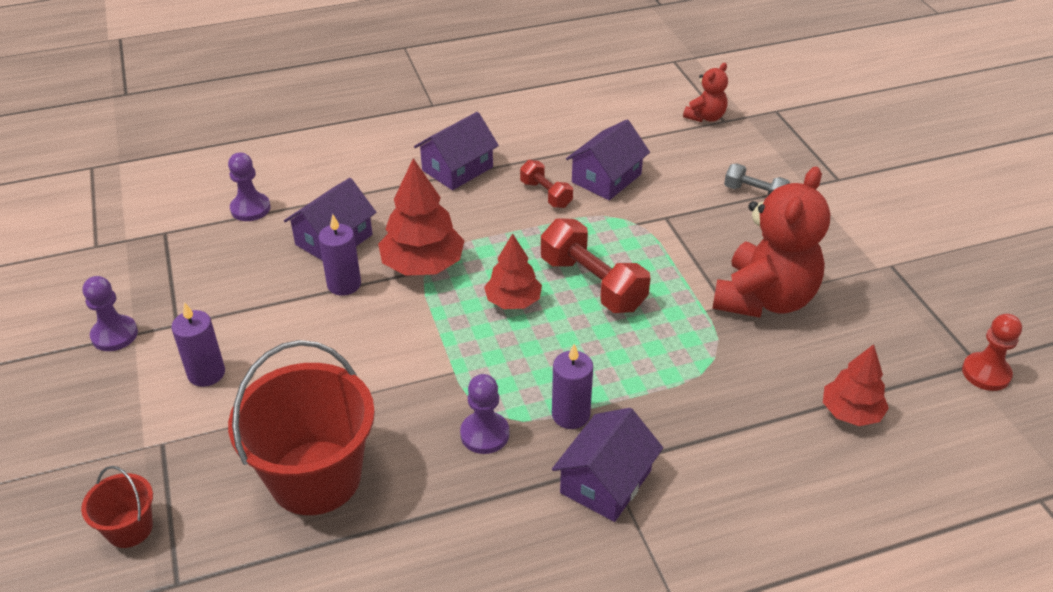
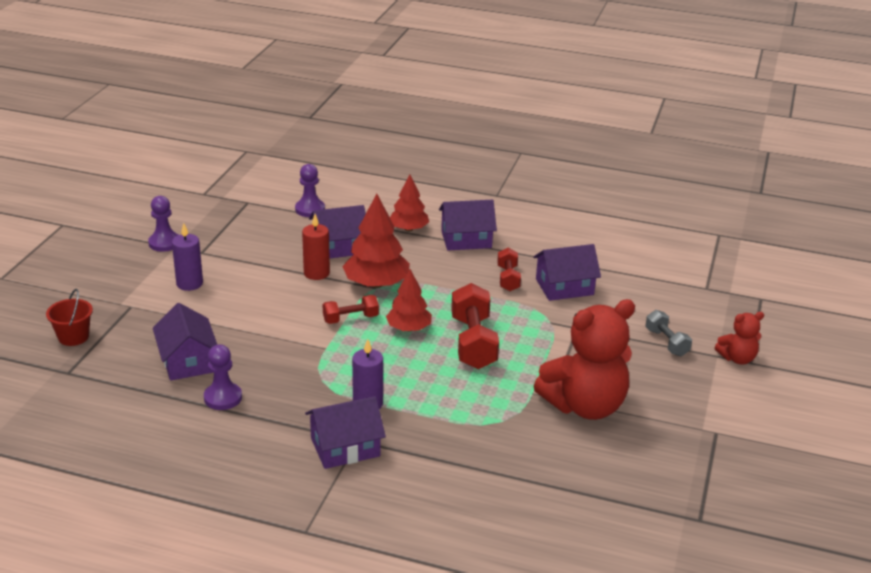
camera: 35 degrees right, 10 degrees down
red bucket [228,340,375,515] -> purple house [153,303,217,381]
purple candle [318,214,361,296] -> red candle [302,214,330,280]
purple pawn [460,374,509,454] -> purple pawn moved to [204,344,242,410]
red teddy bear [683,63,728,122] -> red teddy bear moved to [715,312,764,365]
red tree [823,344,889,426] -> red tree moved to [390,175,429,231]
red pawn [962,314,1022,391] -> none
none -> red dumbbell [323,295,379,324]

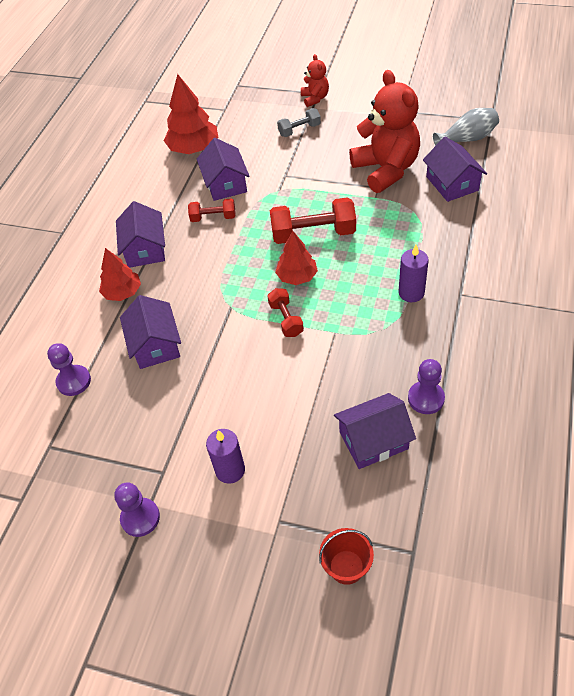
camera: 85 degrees left, 20 degrees up
red candle [302,214,330,280] -> none
purple house [305,396,386,469] -> purple house moved to [423,137,487,202]
red tree [342,194,410,288] -> red tree moved to [164,74,218,154]
none -> grey vase [433,108,499,146]

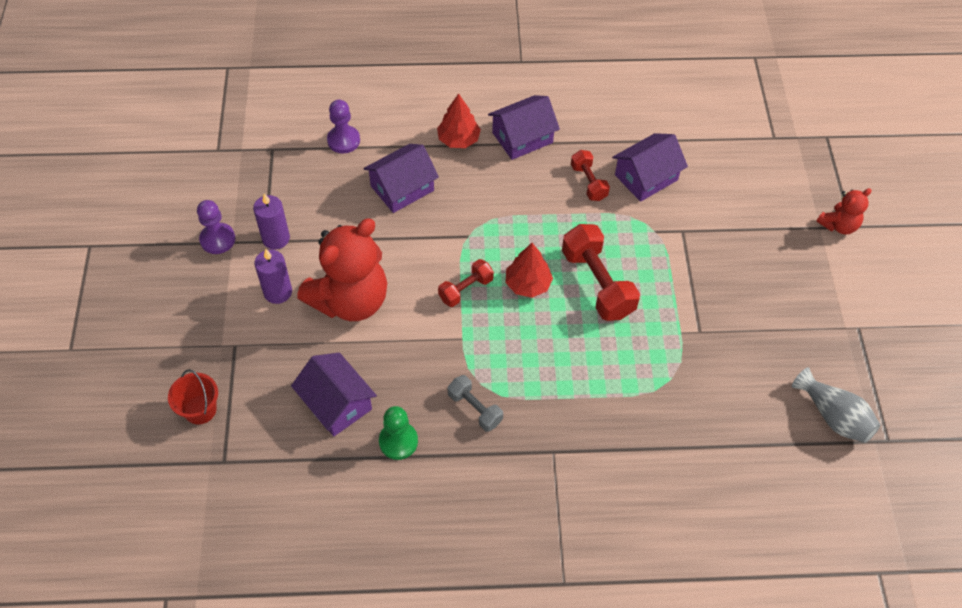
camera: 65 degrees right, 5 degrees up
red tree [164,74,218,154] -> none
grey dumbbell [277,108,321,137] -> grey dumbbell moved to [448,375,503,432]
red teddy bear [349,70,420,193] -> red teddy bear moved to [297,219,387,321]
purple candle [398,245,429,302] -> purple candle moved to [253,193,290,249]
purple pawn [408,359,445,414] -> green pawn [379,406,418,460]
purple house [423,137,487,202] -> none

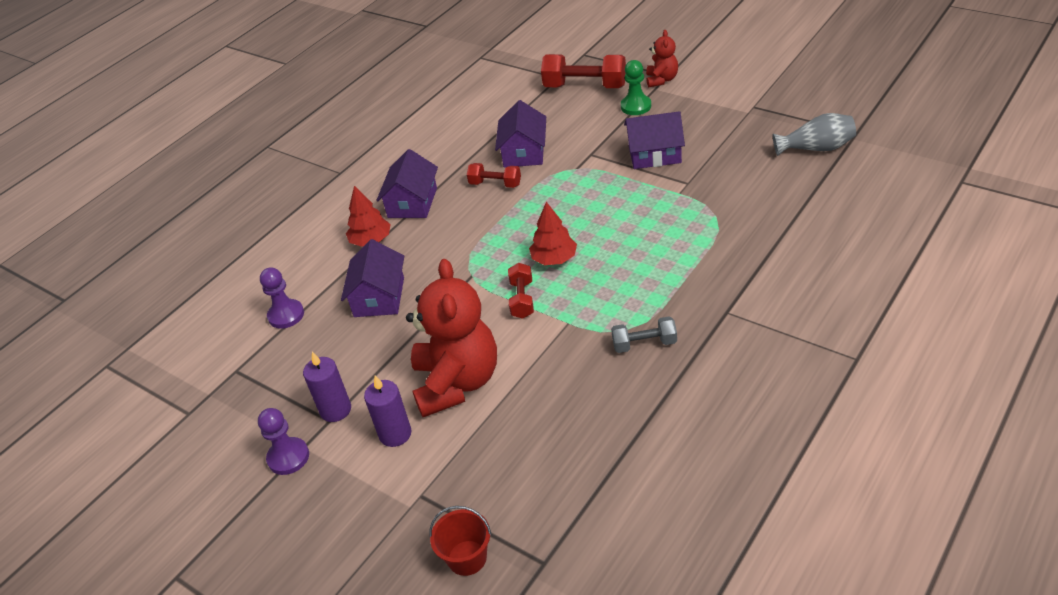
camera: 45 degrees left, 15 degrees down
purple house [291,353,377,436] -> purple house moved to [624,111,685,169]
green pawn [379,406,418,460] -> green pawn moved to [621,60,651,115]
red dumbbell [562,224,640,321] -> red dumbbell moved to [541,54,626,88]

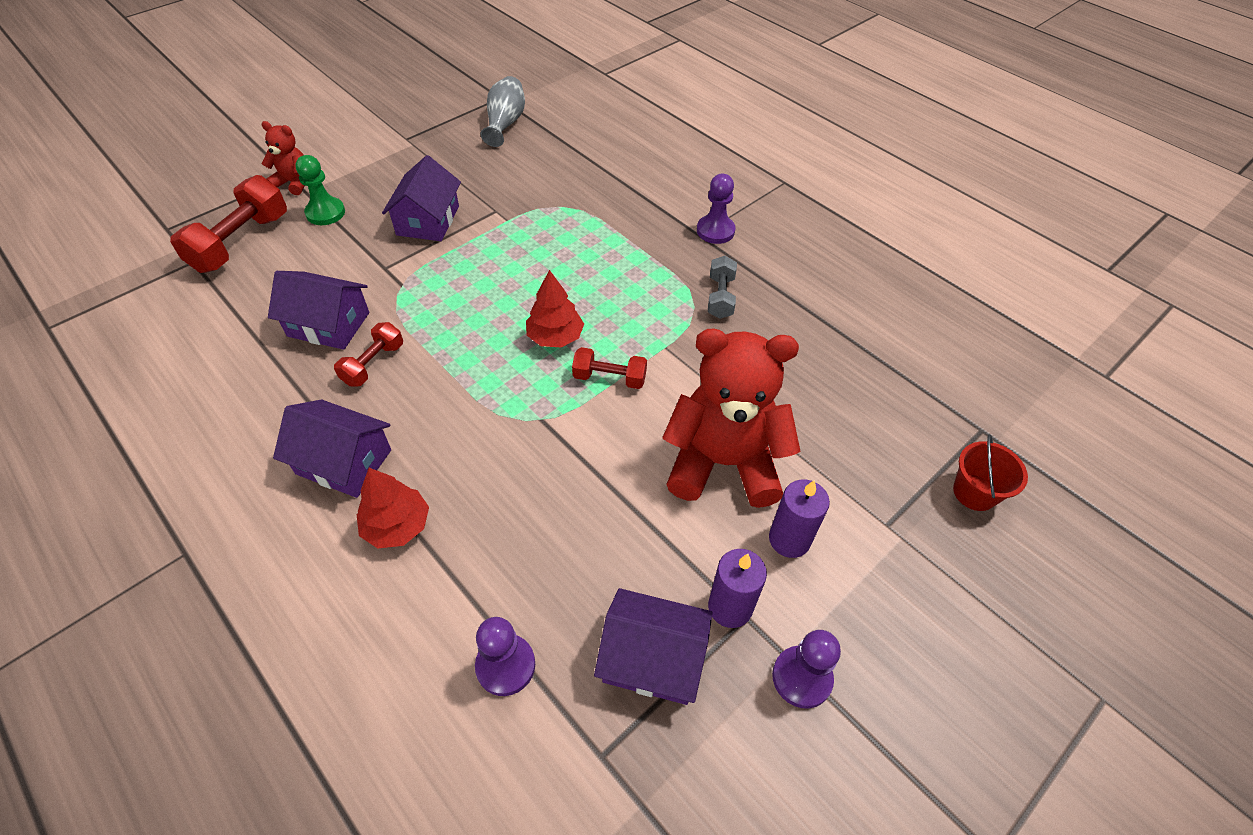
camera: 85 degrees left, 10 degrees up
purple house [341,239,404,317] -> purple house moved to [594,588,712,705]
none -> purple pawn [697,174,735,244]

